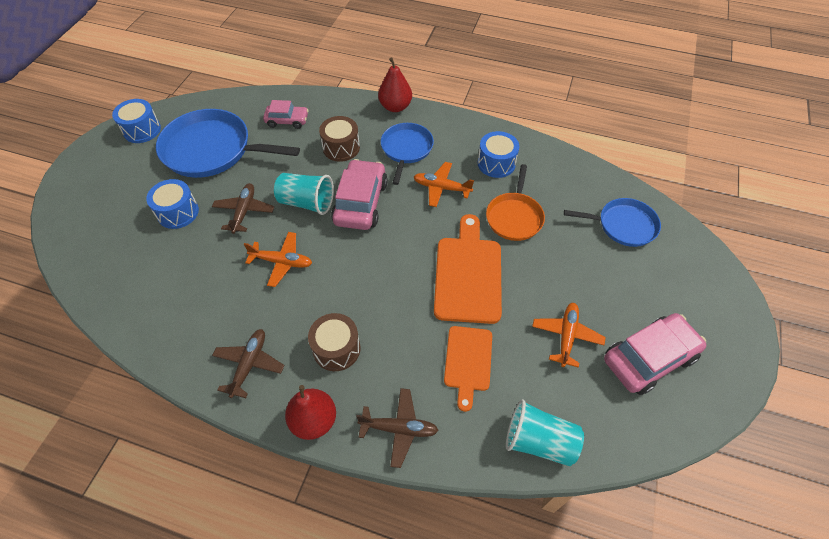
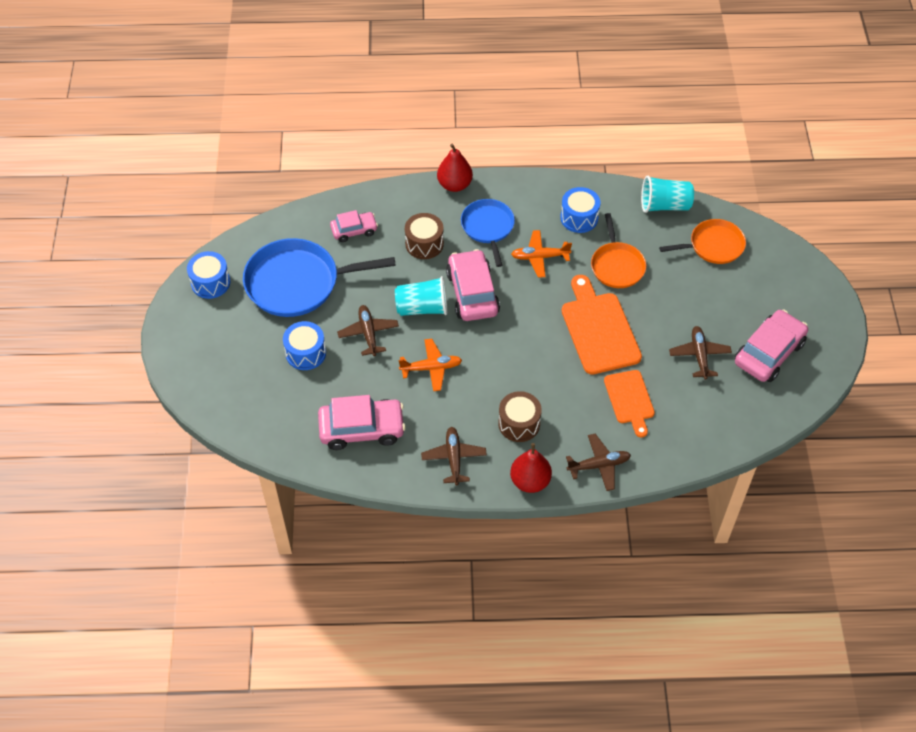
camera: 20 degrees left, 0 degrees up
turquoise cup [506,399,584,466] -> turquoise cup moved to [641,176,694,213]
orange plane [532,303,606,368] -> brown plane [669,326,732,380]
blue pan [564,198,661,247] -> orange pan [659,219,746,264]
none -> pink car [318,395,405,450]

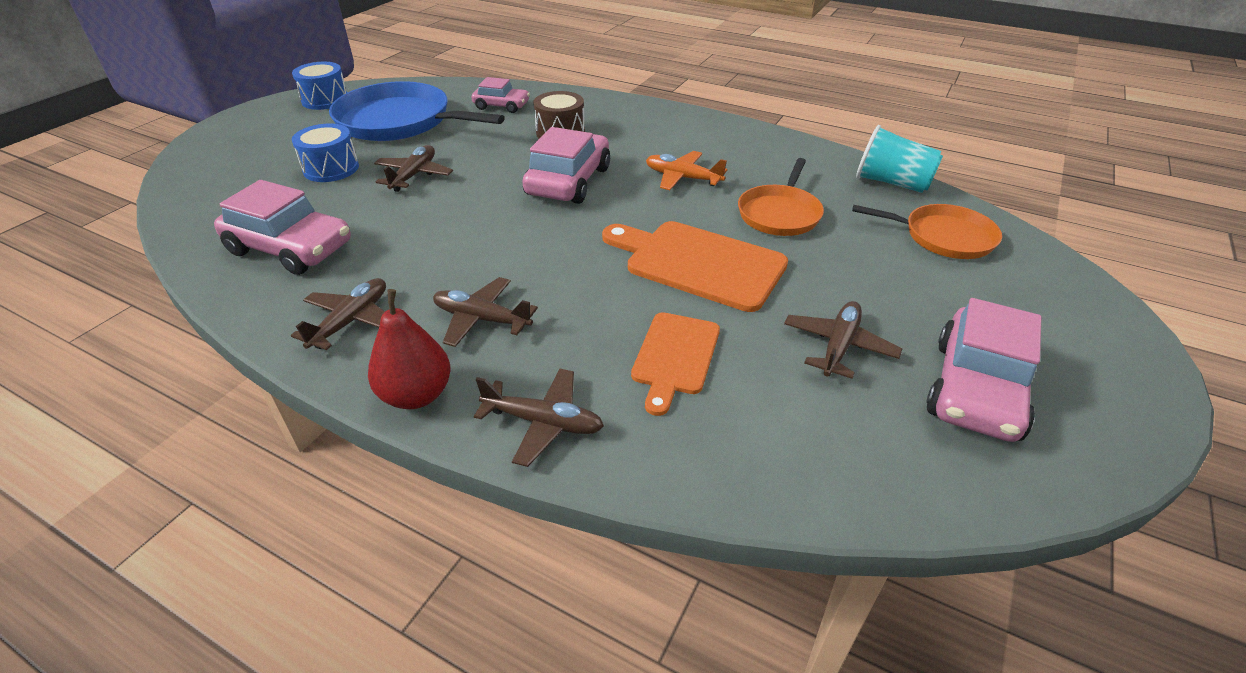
camera: 30 degrees right, 15 degrees down
turquoise cup [395,276,447,316] -> none
orange plane [398,339,462,391] -> none
red pear [437,144,473,192] -> none
blue pan [461,199,515,267] -> none
brown drum [498,391,542,442] -> brown plane [433,277,538,347]
blue drum [560,187,600,233] -> none
orange cutting board [561,275,642,375] -> orange cutting board turned 75 degrees counterclockwise [602,221,788,312]
pink car [735,310,808,382] -> pink car turned 135 degrees clockwise [926,298,1041,442]

